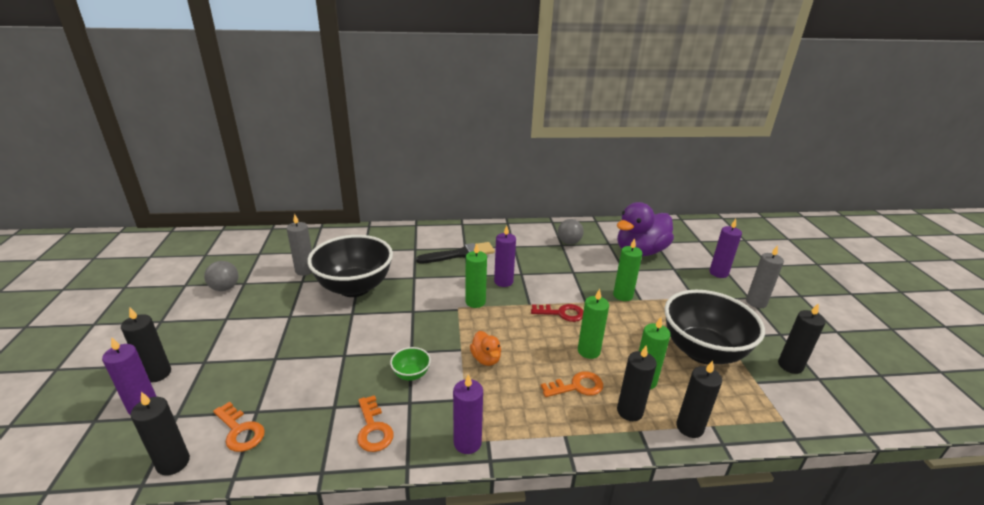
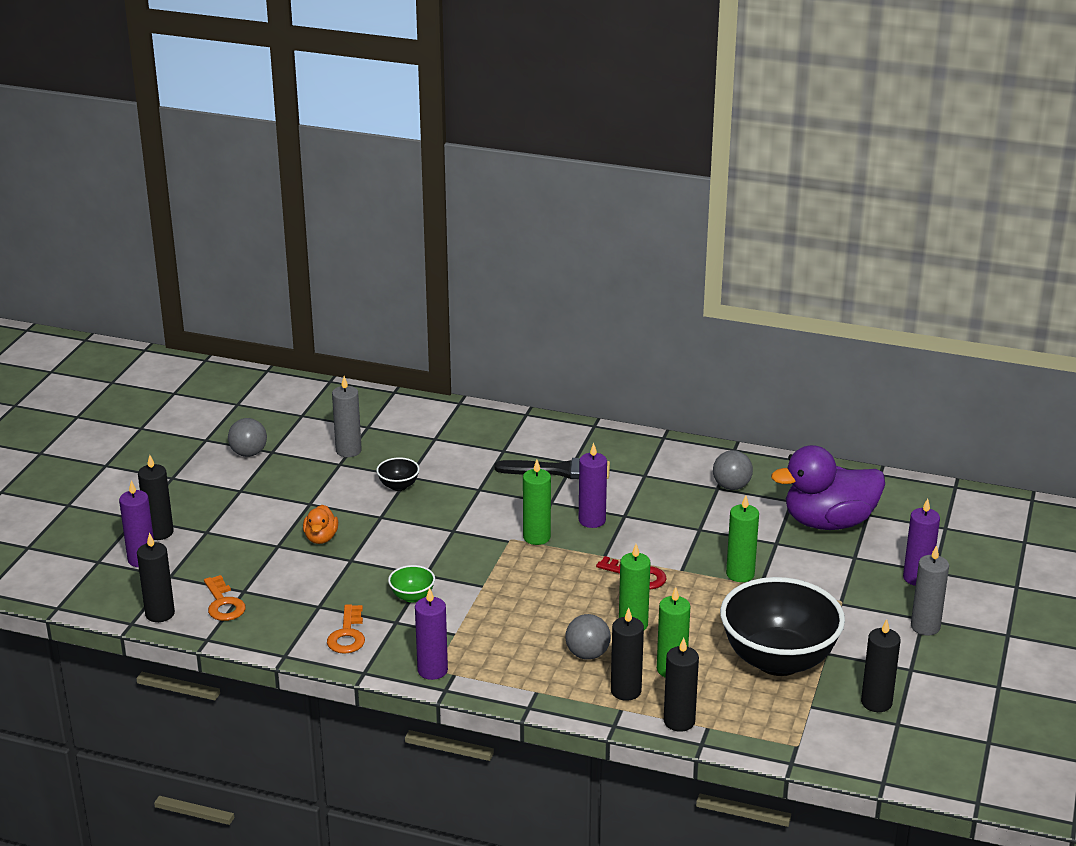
camera: 25 degrees right, 0 degrees up
black bowl [307,235,393,297] -> black bowl [376,457,420,491], size x0.40
orange duck [470,331,501,366] -> orange duck moved to [303,505,338,544]
orange key [541,371,603,397] -> grey ball [565,614,611,660]

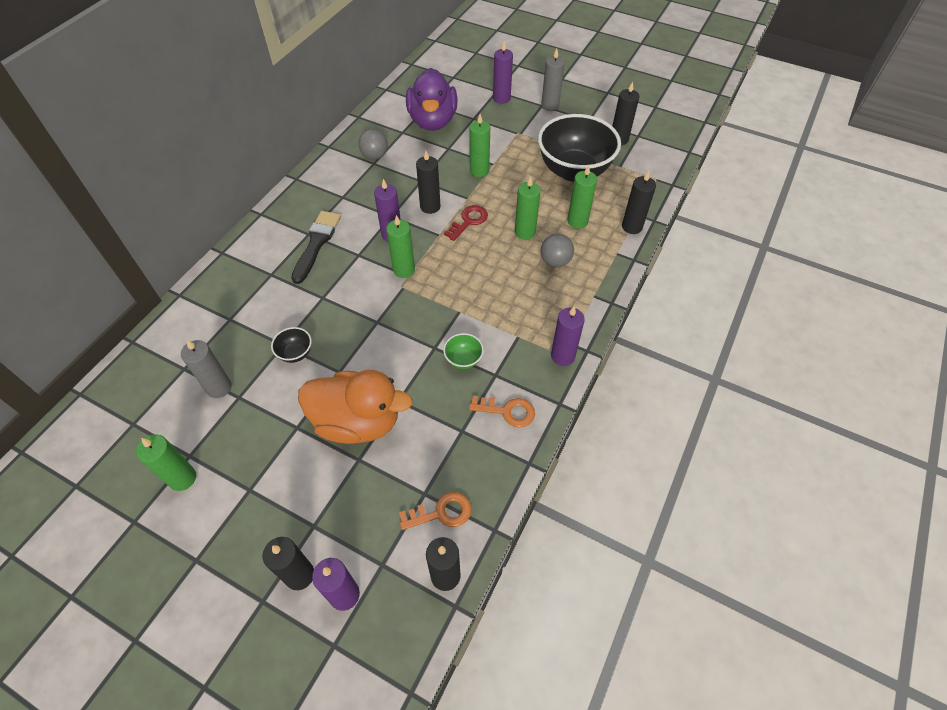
camera: 80 degrees left, 25 degrees up
grey ball [228,418,267,457] -> green candle [136,434,196,491]
orange duck [303,505,338,544] -> orange duck [298,370,413,444], size x2.19
black candle [611,608,644,701] -> black candle moved to [416,151,441,214]

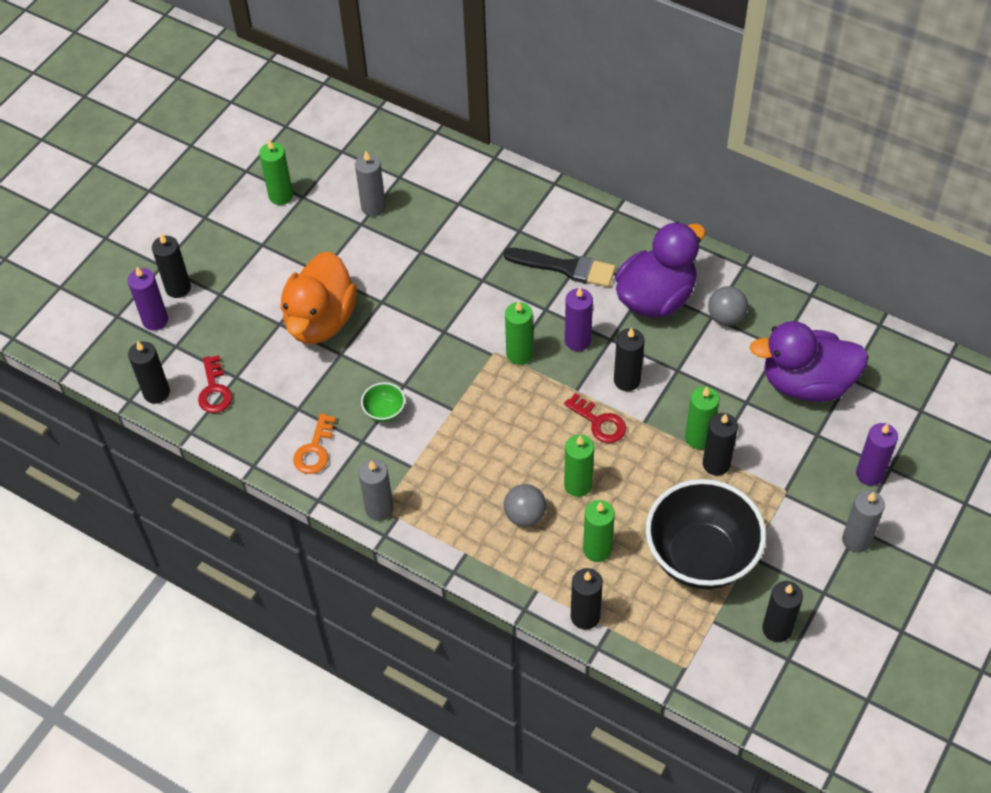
camera: 95 degrees right, 0 degrees up
black bowl [271,327,312,363] -> none
orange key [399,492,472,530] -> red key [198,355,233,413]
purple candle [551,306,585,366] -> grey candle [358,459,394,521]
none -> purple duck [615,222,706,317]
none -> black candle [703,413,738,476]

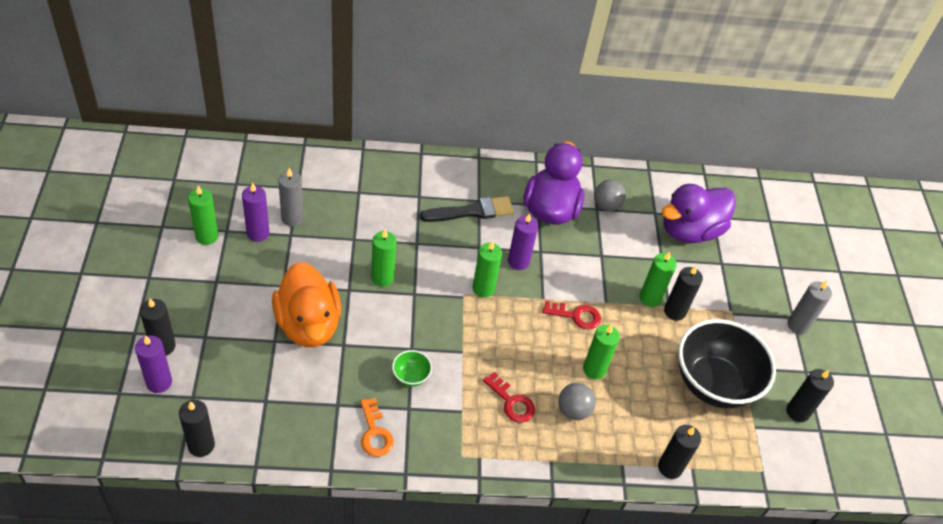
camera: 40 degrees left, 5 degrees down
red key [198,355,233,413] -> red key moved to [483,372,535,423]
grey candle [358,459,394,521] -> none
green candle [583,500,615,562] -> green candle moved to [371,229,396,287]
black candle [614,327,644,391] -> none
purple candle [856,423,898,486] -> purple candle moved to [242,182,269,242]

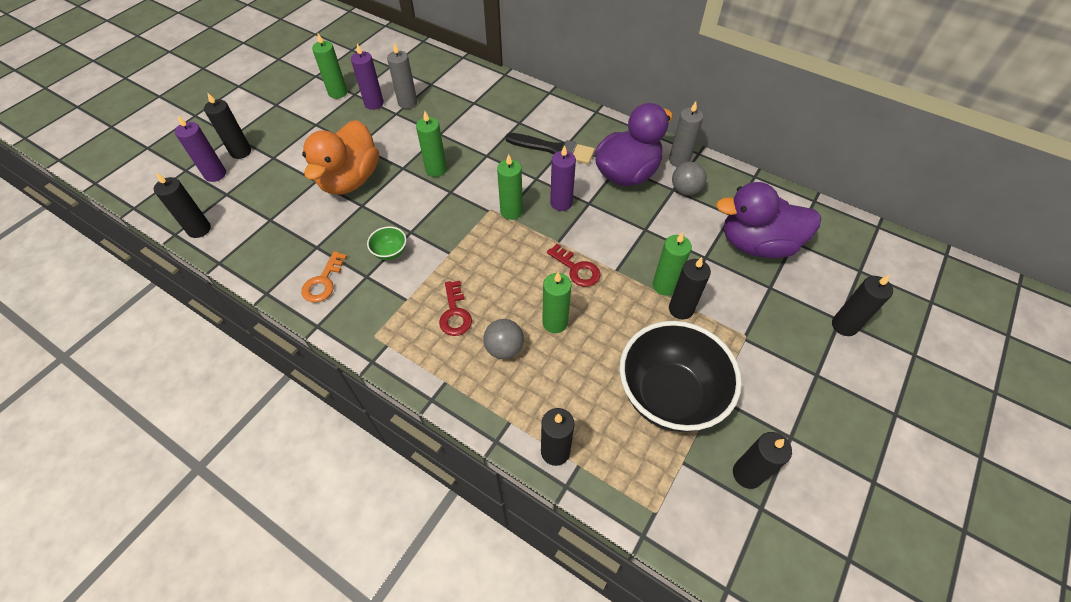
camera: 40 degrees right, 5 degrees up
grey candle [788,281,832,334] -> grey candle moved to [669,101,703,167]
none -> black candle [832,275,893,336]

